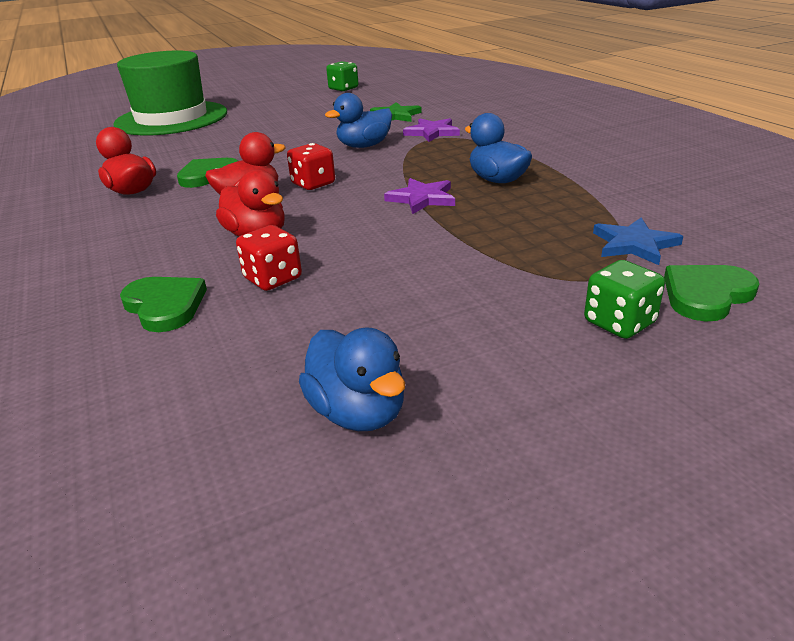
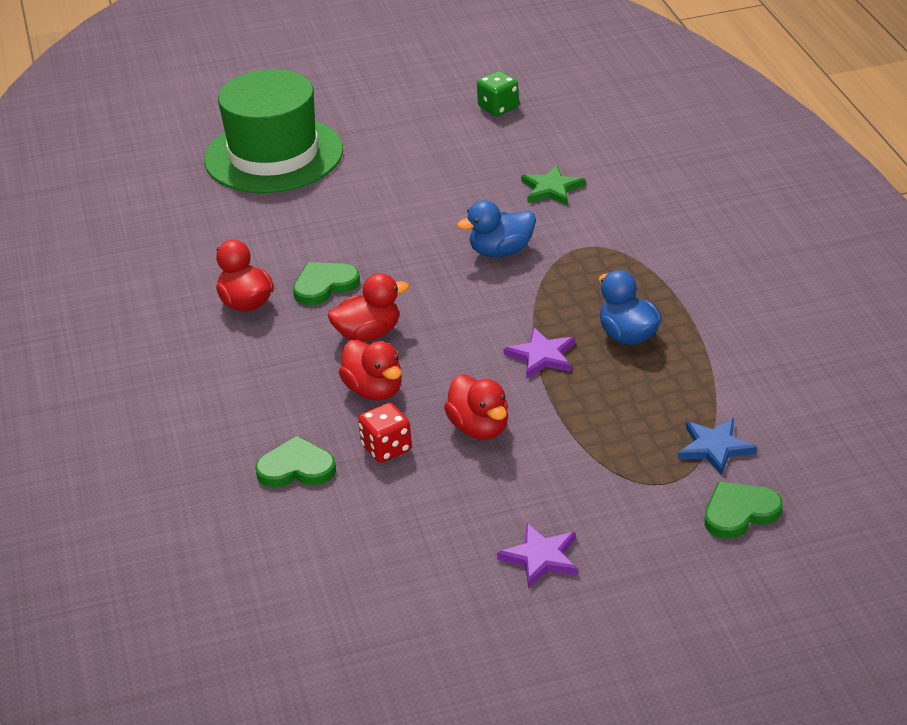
camera: 10 degrees right, 5 degrees up
green heart [120,277,207,332] -> green heart turned 60 degrees counterclockwise [255,436,336,488]
red dice [287,143,335,190] -> none
blue duck [299,327,405,431] -> none
purple star [403,118,460,142] -> purple star moved to [497,523,578,588]
green dice [584,260,665,339] -> none
none -> red duck [444,375,508,440]

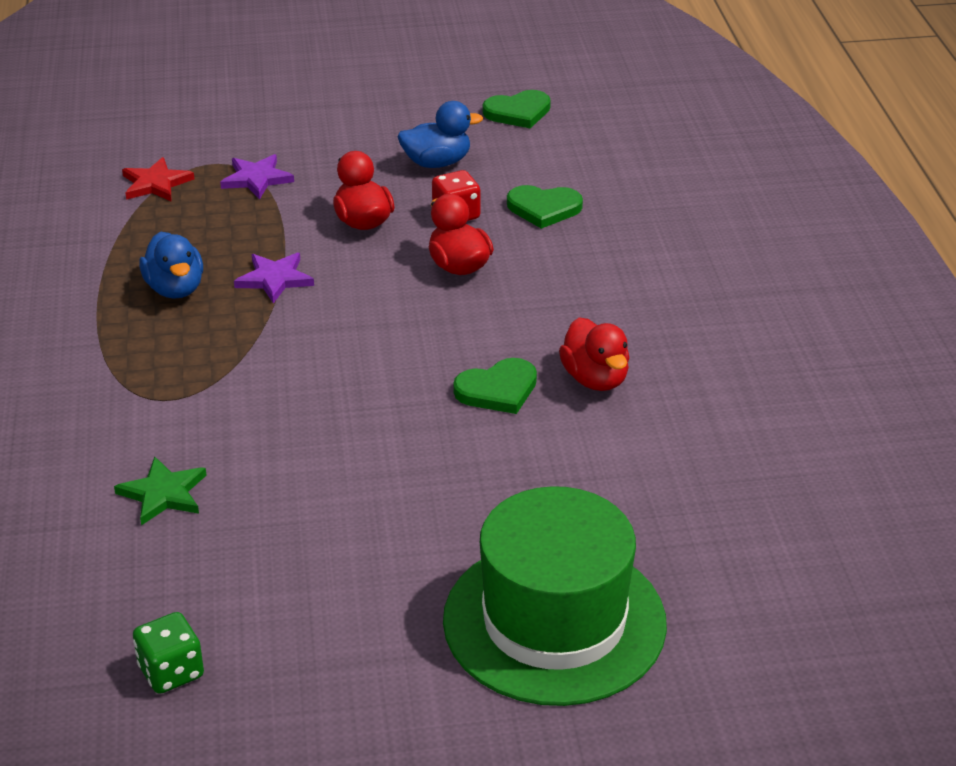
camera: 175 degrees left, 0 degrees up
red duck [328,273,409,342] -> none
blue duck [457,200,536,257] -> blue duck moved to [398,101,483,168]
purple star [497,523,578,588] -> purple star moved to [220,154,294,199]
blue star [678,418,757,475] -> red star [122,157,194,201]
green heart [705,482,783,539] -> green heart moved to [483,90,551,128]

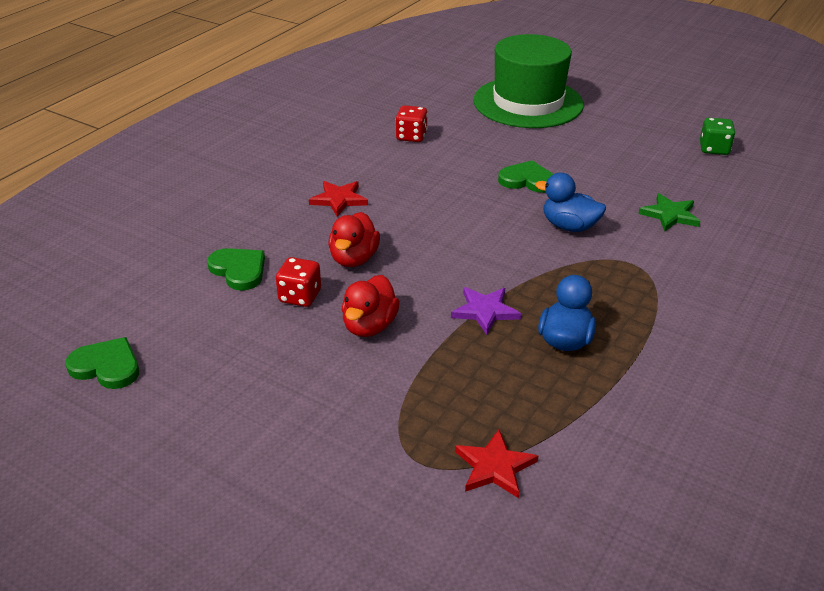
camera: 140 degrees left, 0 degrees up
purple star [220,154,294,199] -> none
blue duck [398,101,483,168] -> blue duck moved to [535,173,606,232]
green heart [453,358,537,414] -> green heart moved to [498,160,553,193]
red duck [559,317,630,391] -> none
none -> red star [309,181,368,217]
none -> red dice [396,105,428,142]

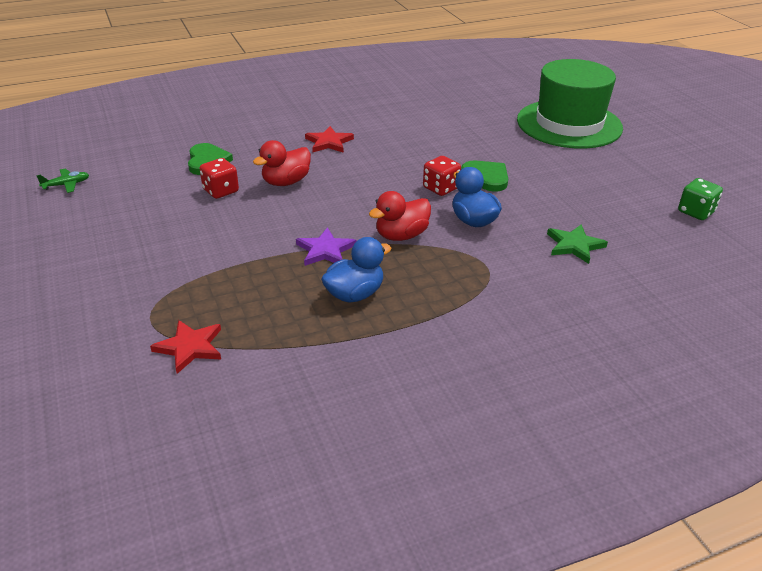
camera: 35 degrees right, 0 degrees up
green heart [65,337,139,389] -> green plane [36,168,89,193]
red duck [342,275,400,337] -> red duck moved to [369,191,431,241]
red dice [396,105,428,142] -> red dice moved to [423,156,461,196]

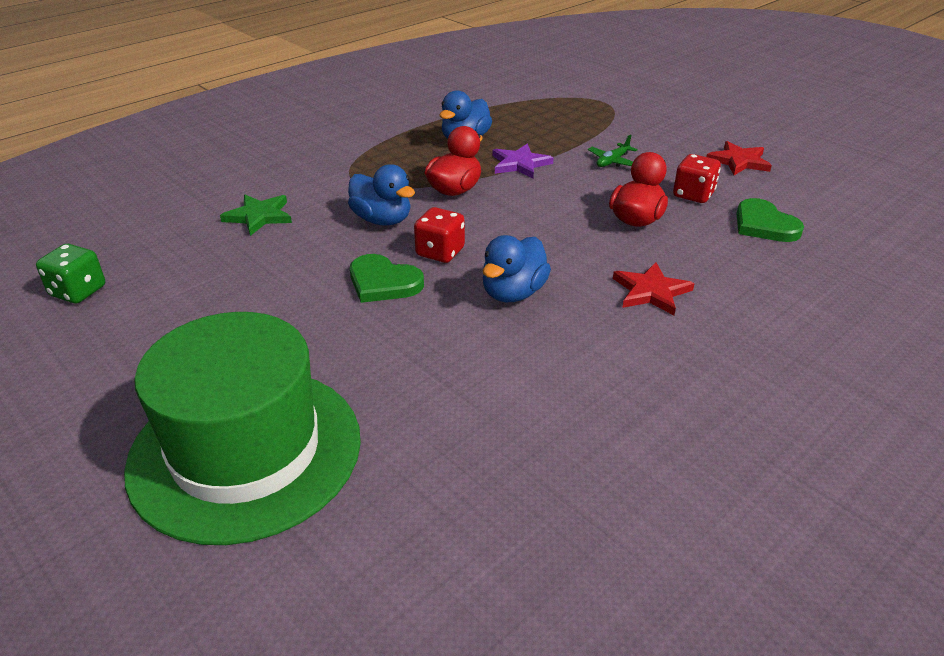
camera: 160 degrees right, 0 degrees up
green plane [36,168,89,193] -> green plane moved to [588,134,638,167]
red star [150,320,221,374] -> red star moved to [706,141,772,175]
none -> blue duck [483,235,551,302]

